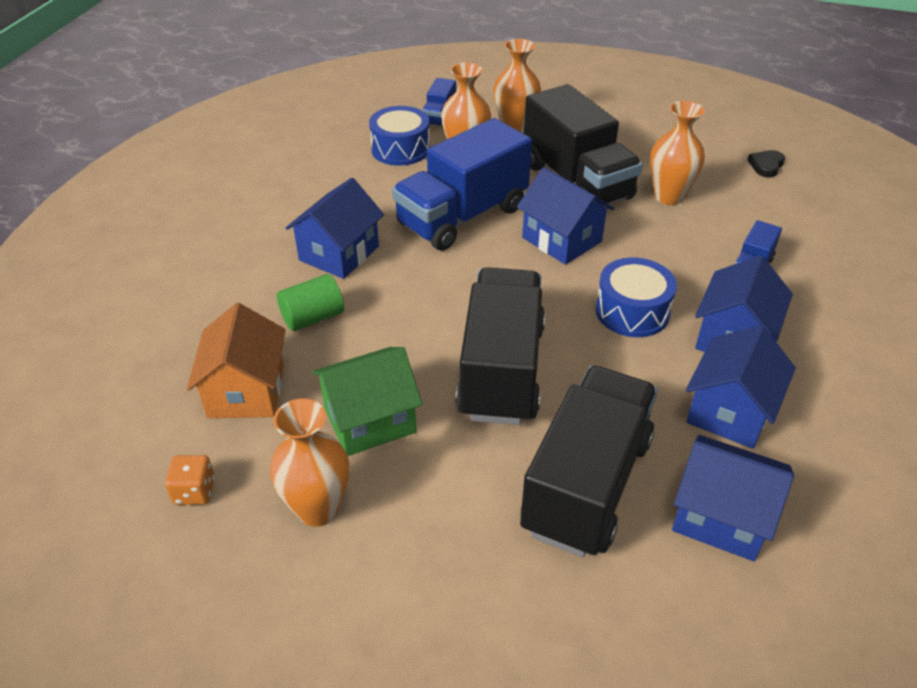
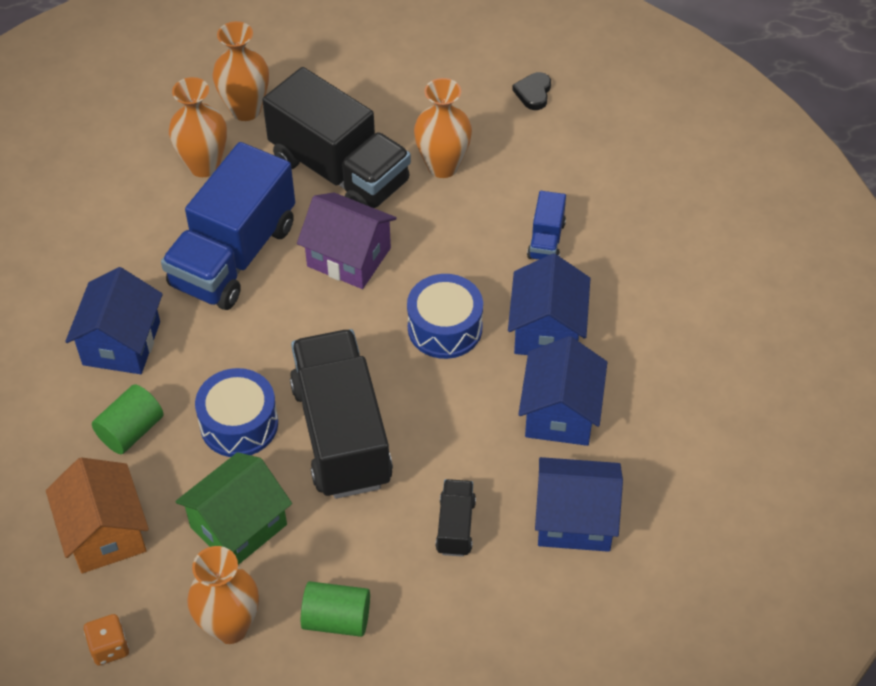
camera: 20 degrees left, 10 degrees up
blue drum [369,106,430,166] -> blue drum moved to [195,368,278,457]
blue truck [422,78,456,128] -> none
blue house [517,167,614,265] -> purple house [297,192,397,289]
black truck [520,366,658,557] -> black truck [435,479,476,557], size x0.44
none -> green cylinder [301,581,370,637]

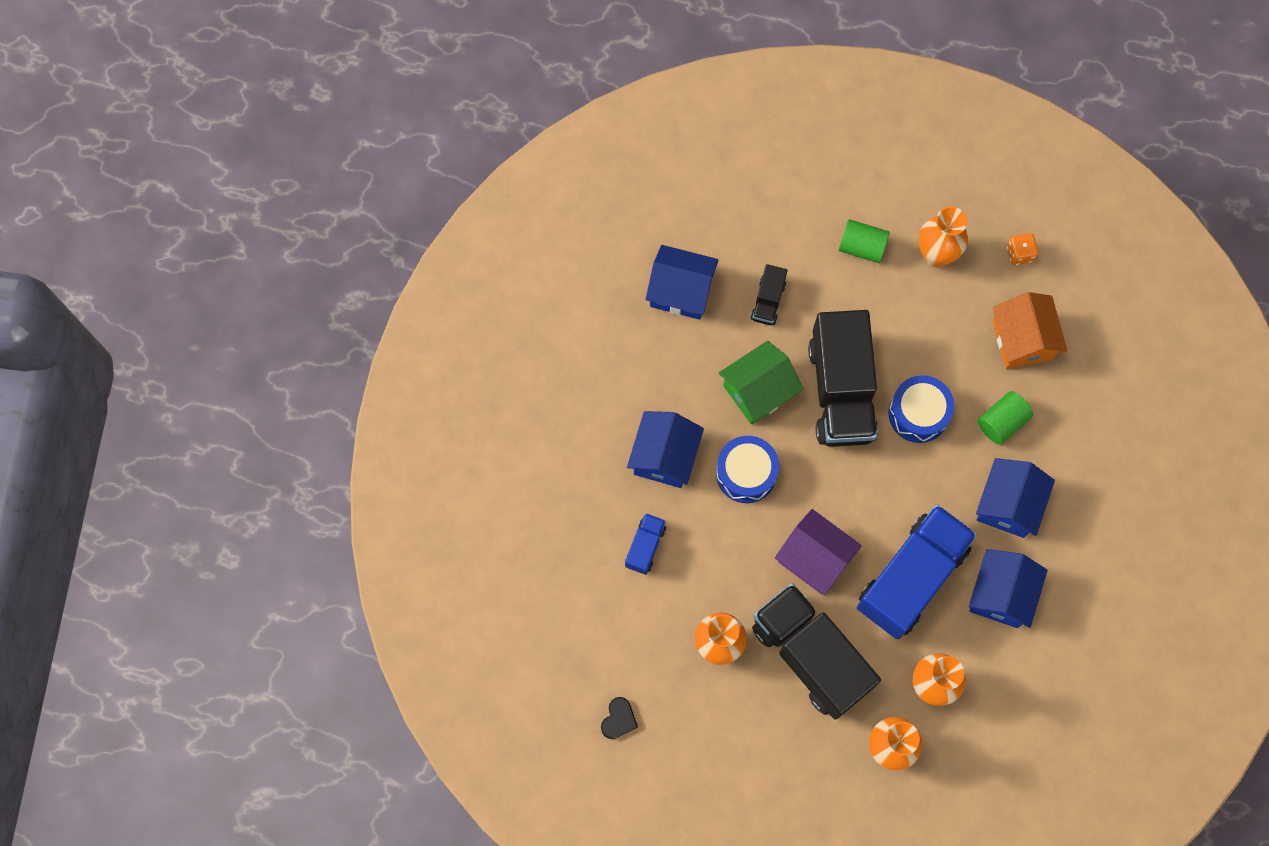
camera: 170 degrees left, 20 degrees up
green house [175,452,292,565] -> green house moved to [719,341,803,424]
blue house [518,336,608,446] -> blue house moved to [969,549,1048,628]

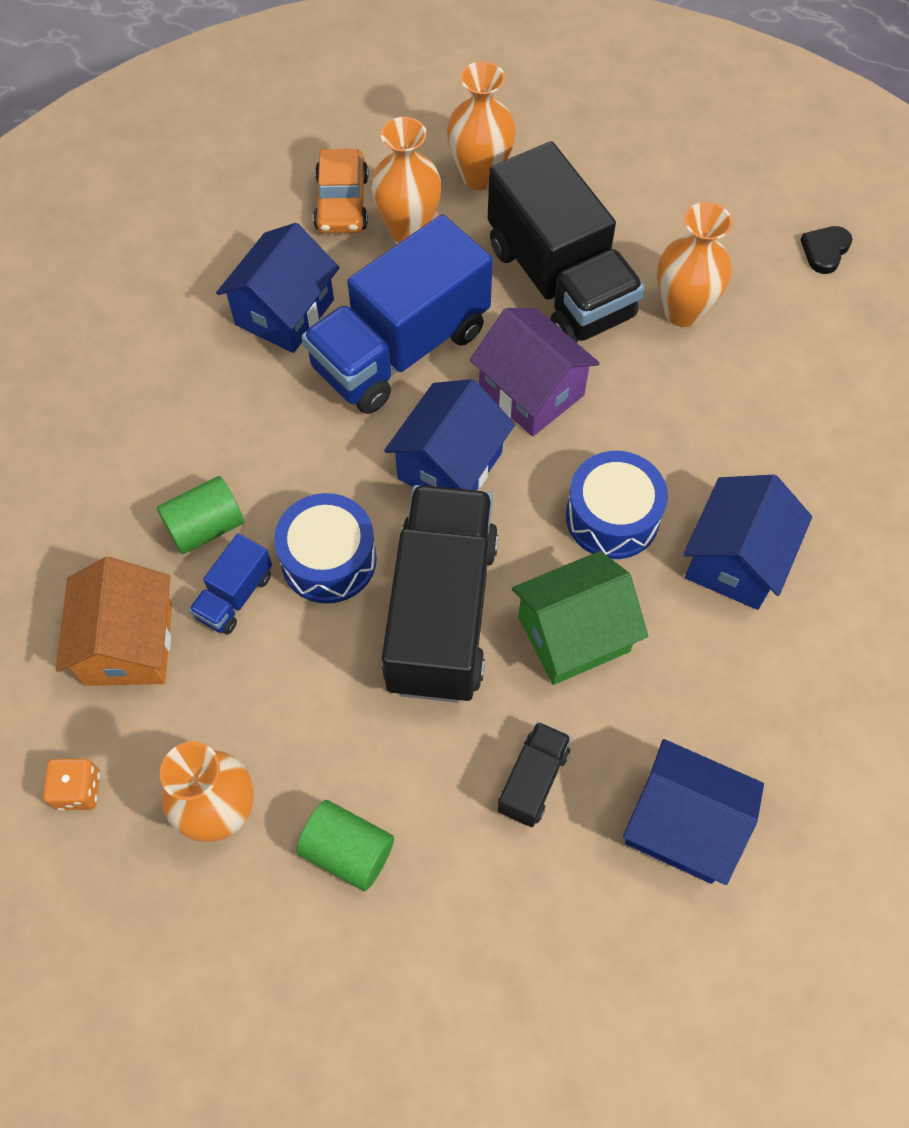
camera: 170 degrees left, 10 degrees down
blue truck [625,513,666,575] -> blue truck moved to [189,533,272,635]
blue house [976,458,1055,538] -> blue house moved to [384,379,515,491]
none -> orange car [313,149,369,234]

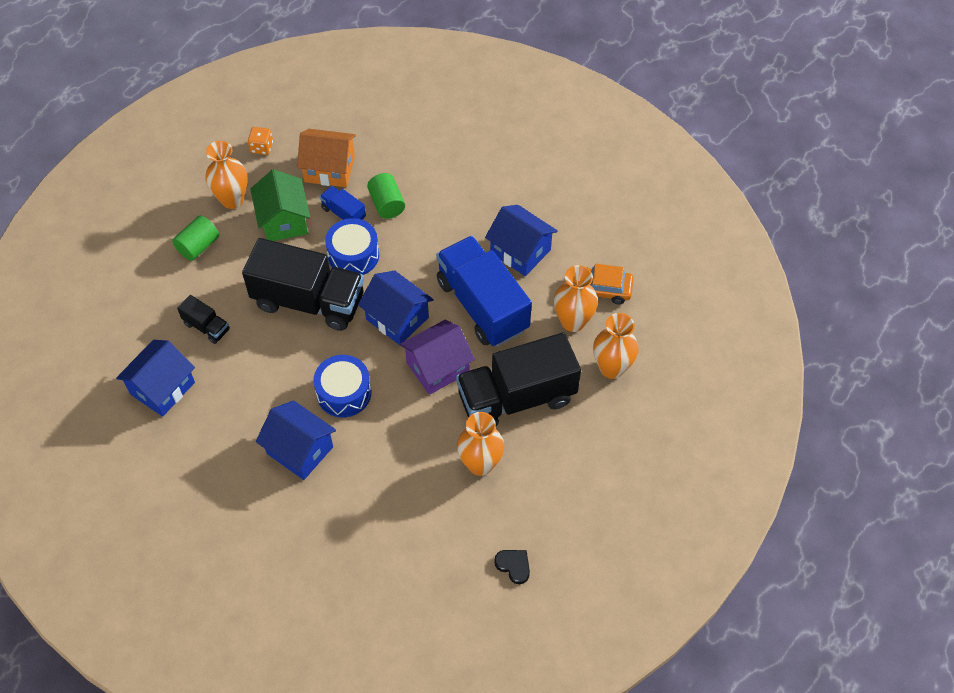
camera: 100 degrees right, 5 degrees down
green house [512,551,648,685] -> green house moved to [250,169,310,241]

